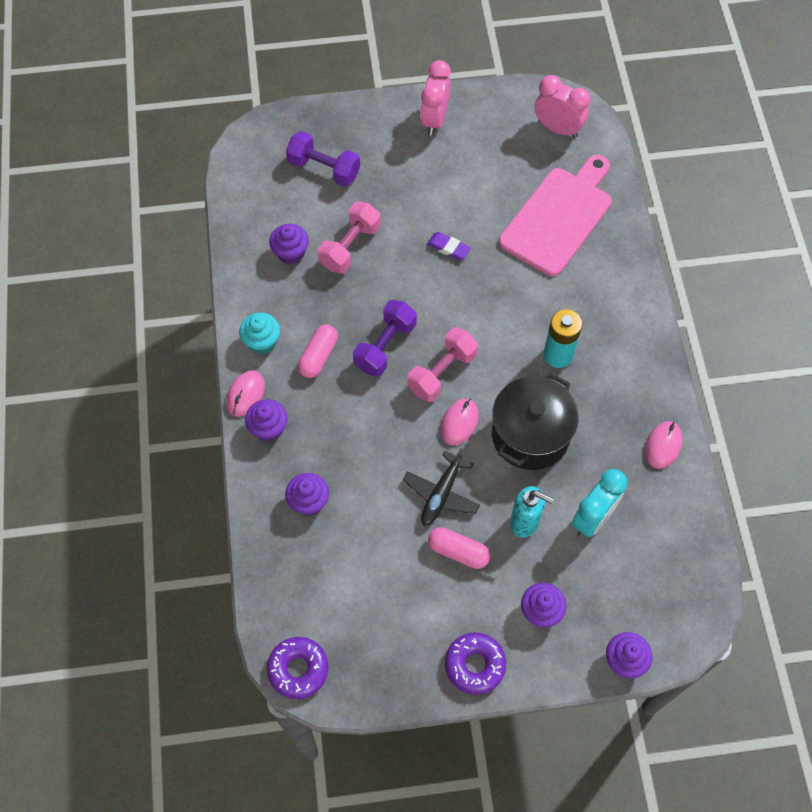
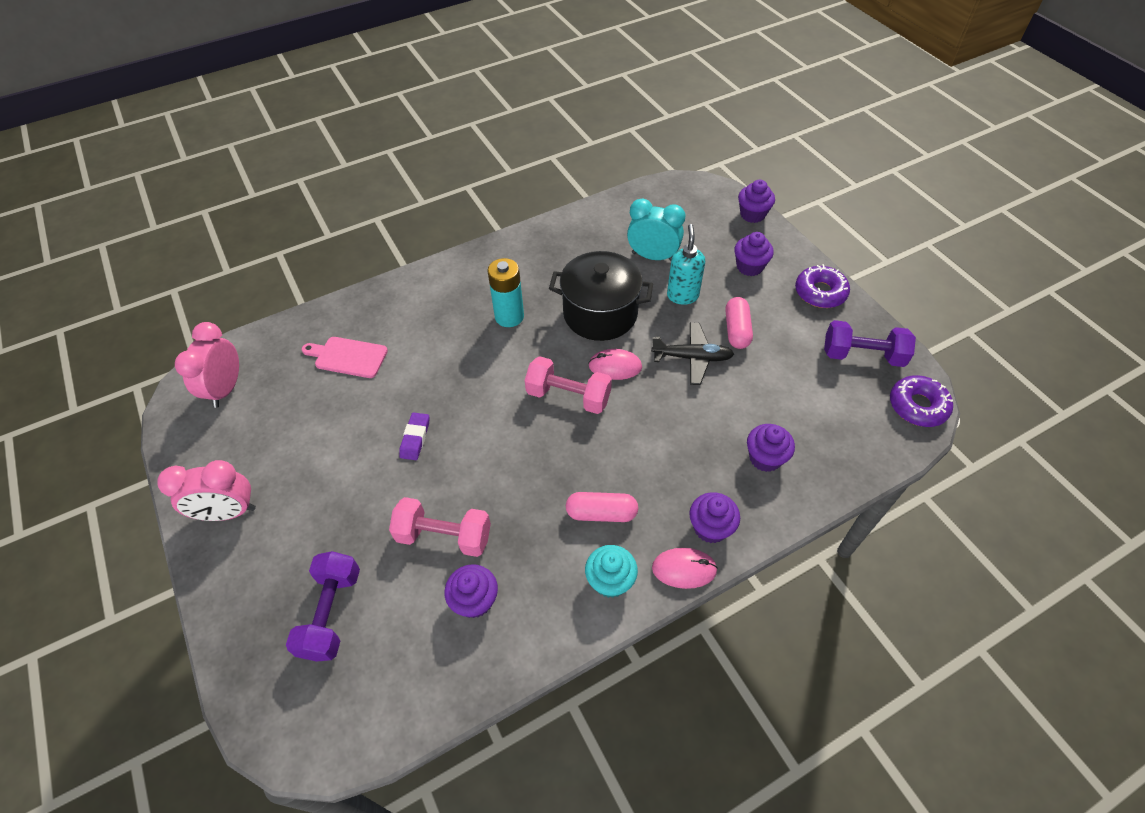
camera: 110 degrees left, 10 degrees down
purple dumbbell [353,300,417,377] -> purple dumbbell moved to [824,320,916,367]
pink cutting board [499,155,612,276] -> pink cutting board [302,337,388,378], size x0.53
pink mouse [645,421,683,469] -> none

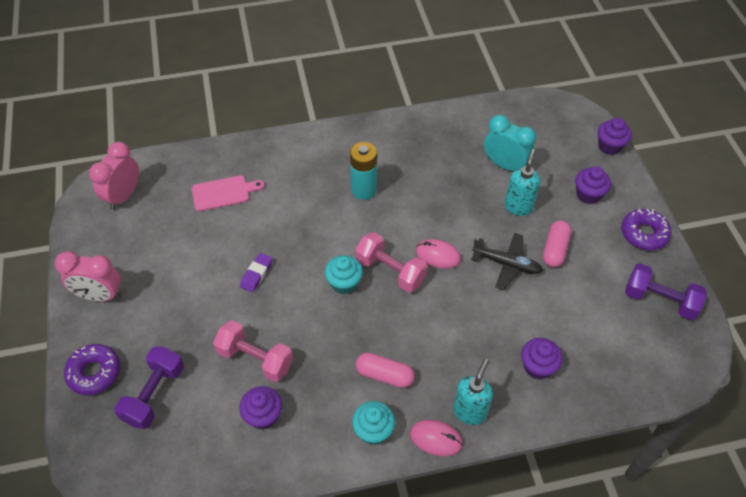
camera: 15 degrees right, 0 degrees up
pink cutting board [302,337,388,378] -> pink cutting board turned 135 degrees clockwise [192,175,265,212]
black pot [549,251,653,341] -> none
purple cupcake [689,492,740,543] -> turquoise soap dispenser [453,359,493,425]
purple donut [890,375,953,427] -> purple donut moved to [64,344,120,395]
none -> turquoise cupcake [325,255,363,294]

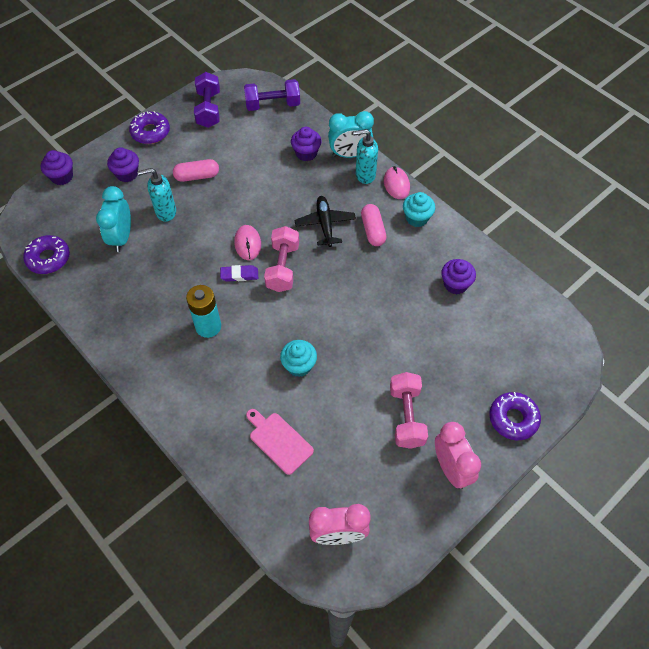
camera: 120 degrees left, 5 degrees up
purple dumbbell [114,347,184,429] -> purple dumbbell moved to [244,79,300,111]
pink dumbbell [213,320,293,382] -> pink dumbbell moved to [390,372,428,449]
purple eraser [240,253,273,292] -> purple eraser moved to [220,265,258,282]
turquoise cupcake [325,255,363,294] -> turquoise cupcake moved to [280,340,317,377]
black plane [471,233,543,290] -> black plane moved to [295,196,356,247]
none -> purple donut [23,235,70,274]
none -> turquoise clock [328,111,374,158]

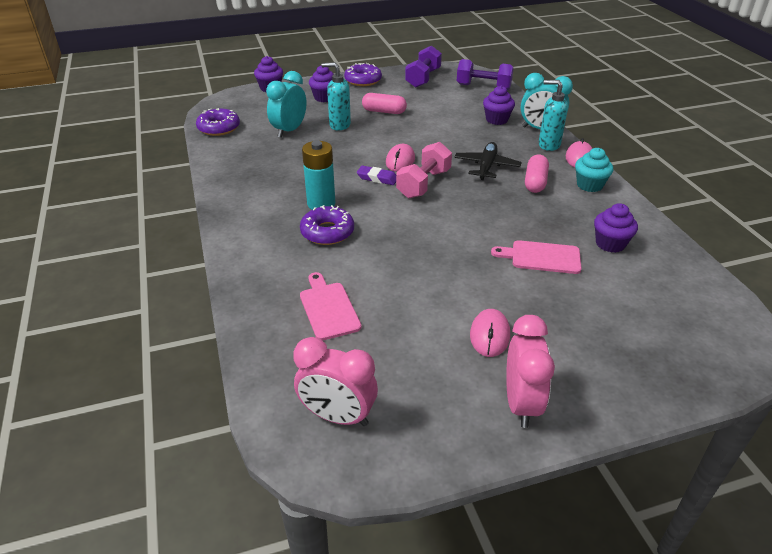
camera: 25 degrees right, 20 degrees down
turquoise cupcake [280,340,317,377] -> none
pink dumbbell [390,372,428,449] -> pink mouse [470,309,510,357]
purple donut [489,392,541,440] -> purple donut moved to [300,205,354,245]
none -> pink cutting board [491,240,582,274]

